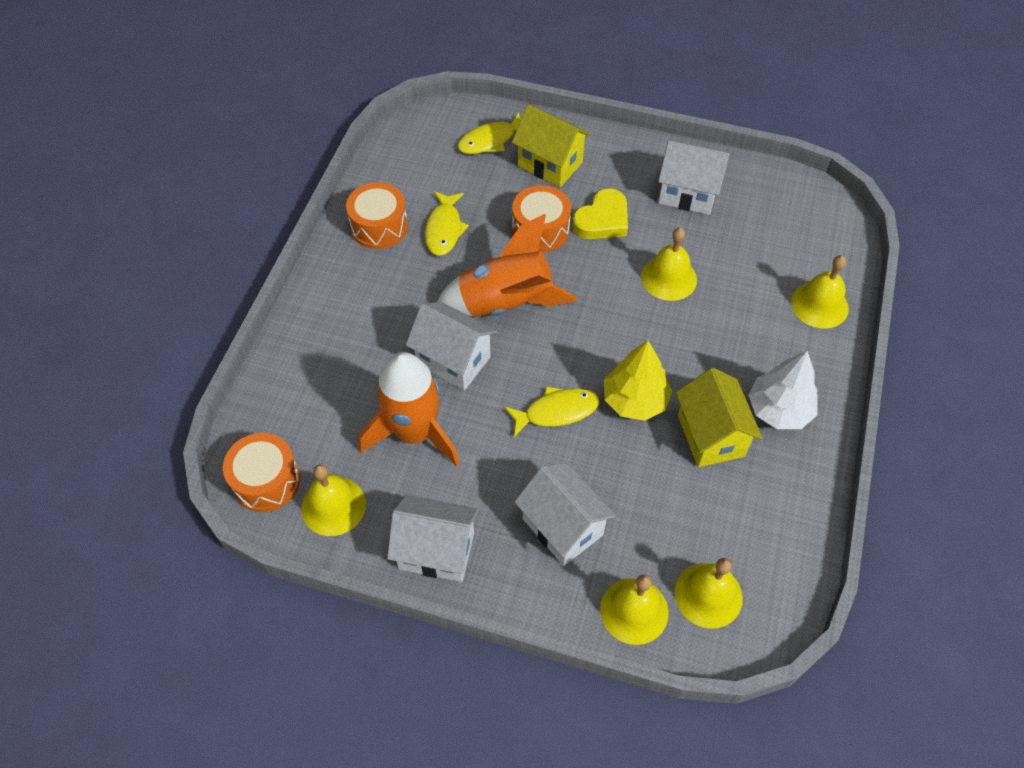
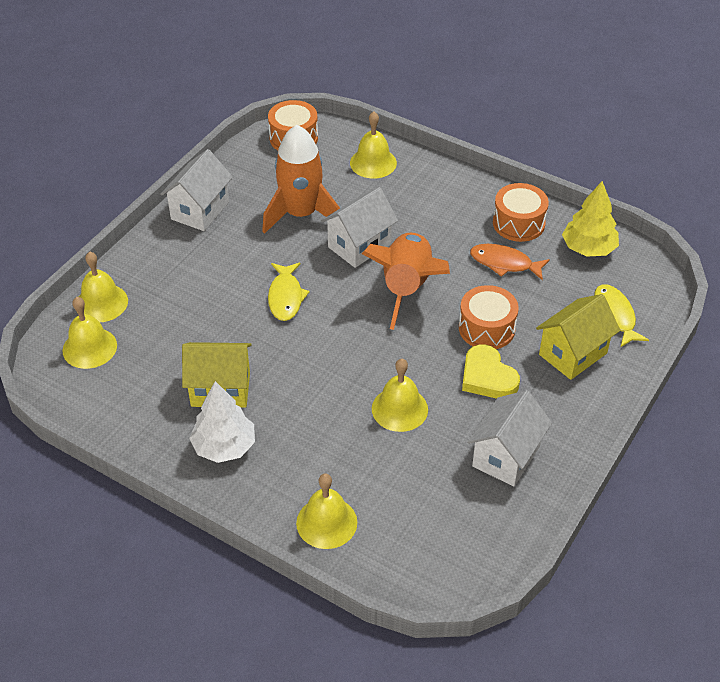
camera: 105 degrees right, 10 degrees down
yellow bell [301,464,366,536] -> yellow bell moved to [350,111,397,179]
yellow fish [425,191,469,256] -> orange fish [470,244,550,280]
white house [514,463,616,566] -> none
yellow tree [604,341,672,421] -> yellow tree moved to [562,181,619,257]

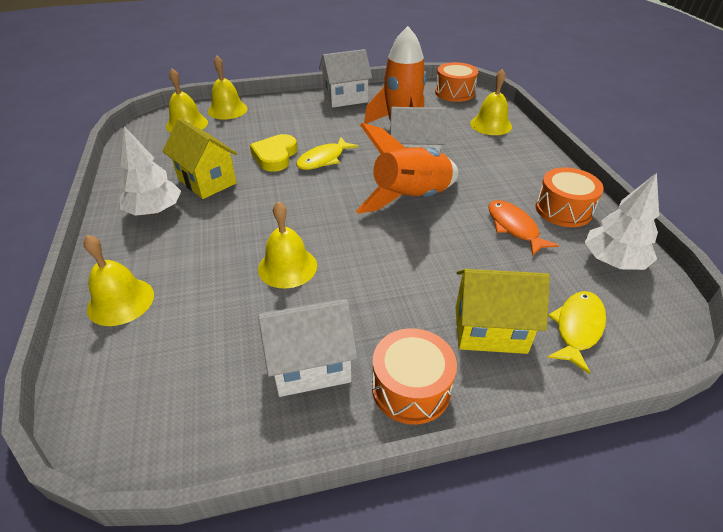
camera: 45 degrees right, 5 degrees down
orange drum [459,285,519,349] -> orange drum moved to [372,328,457,424]
yellow heart [462,344,520,399] -> yellow heart moved to [250,134,297,172]
yellow tree [562,181,619,257] -> white tree [585,173,659,270]

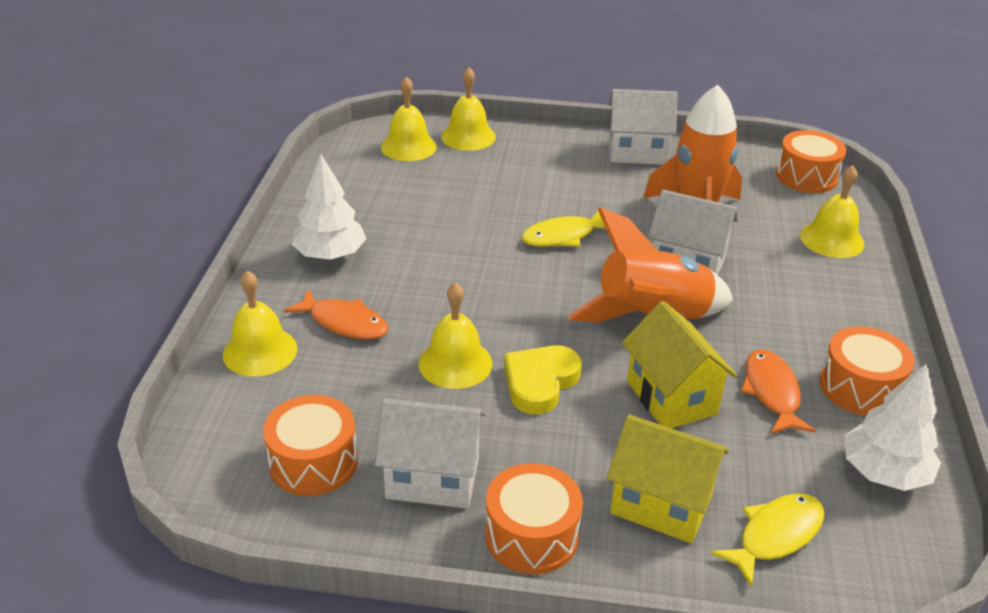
camera: 20 degrees right, 5 degrees down
yellow house [162,118,237,199] -> yellow house moved to [622,301,737,429]
yellow heart [250,134,297,172] -> yellow heart moved to [504,345,582,414]
none -> orange drum [263,395,358,496]
none -> orange fish [284,289,389,340]

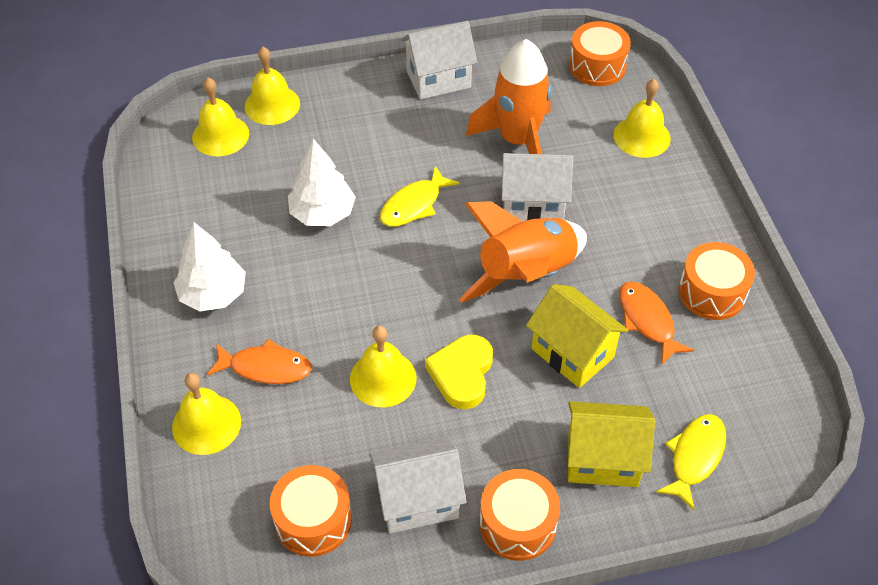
camera: 20 degrees left, 15 degrees up
white tree [844,364,941,491] -> white tree moved to [288,139,356,226]

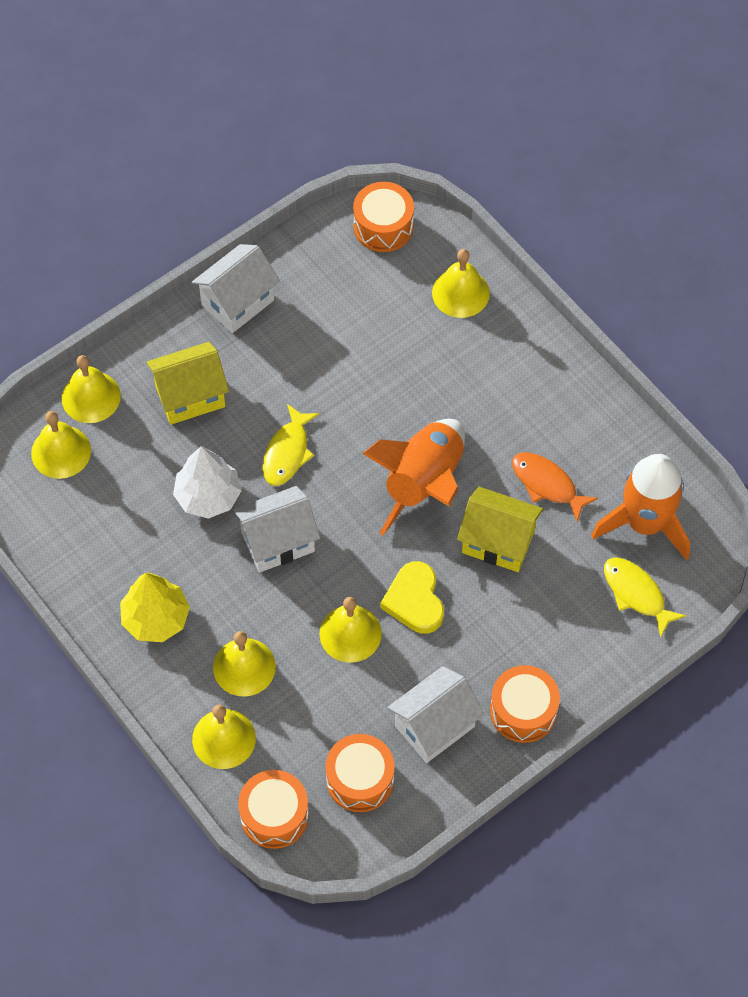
camera: 25 degrees left, 10 degrees up
white tree [173,222,246,312] -> yellow tree [120,573,190,642]
orange fish [207,339,312,384] -> yellow bell [213,631,276,697]
orange rocket [466,39,552,154] -> orange rocket moved to [591,454,690,560]
white house [501,153,573,221] -> white house moved to [233,486,320,573]
yellow house [568,401,655,487] -> yellow house moved to [146,342,229,425]
yellow fish [656,414,726,510] -> yellow fish turned 45 degrees counterclockwise [604,557,686,638]
orange drum [679,242,755,320] -> orange drum moved to [238,770,309,849]

